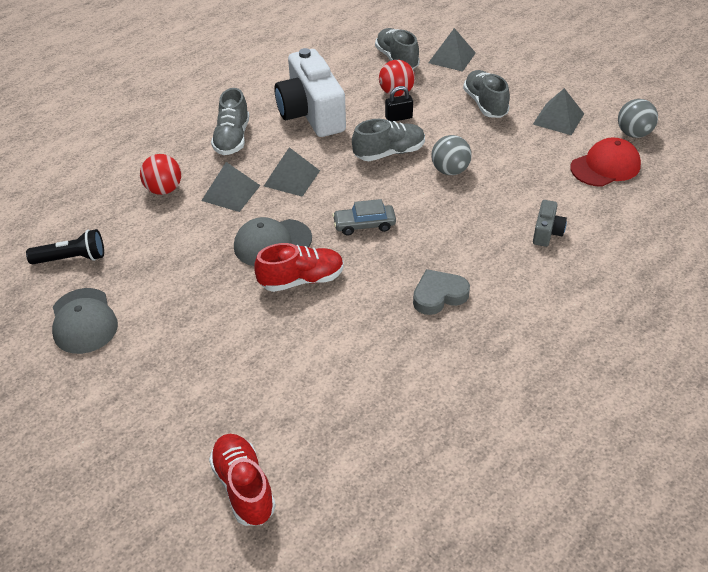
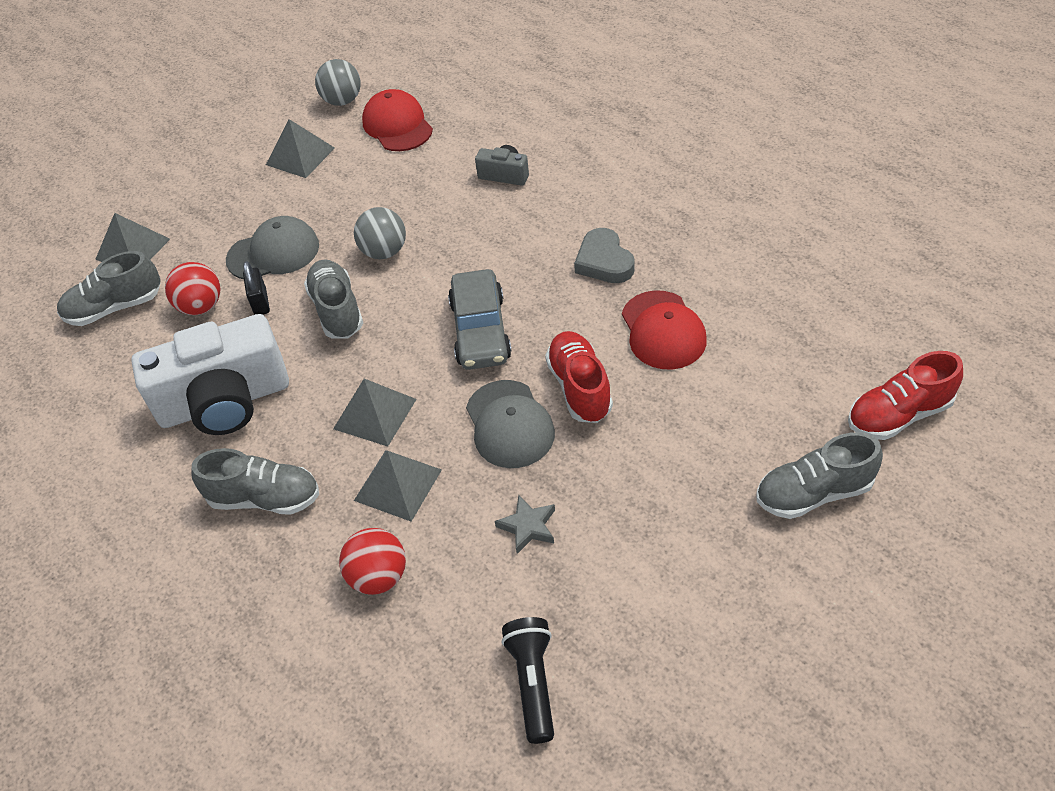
camera: 85 degrees left, 5 degrees up
grey cap [52,288,118,354] -> grey cap moved to [226,216,319,279]
grey car [332,199,396,236] -> grey car [448,269,512,370], size x1.51
grey shoe [463,70,510,118] -> grey shoe moved to [757,432,883,519]
none -> grey star [495,495,555,554]
none -> red cap [622,290,707,370]

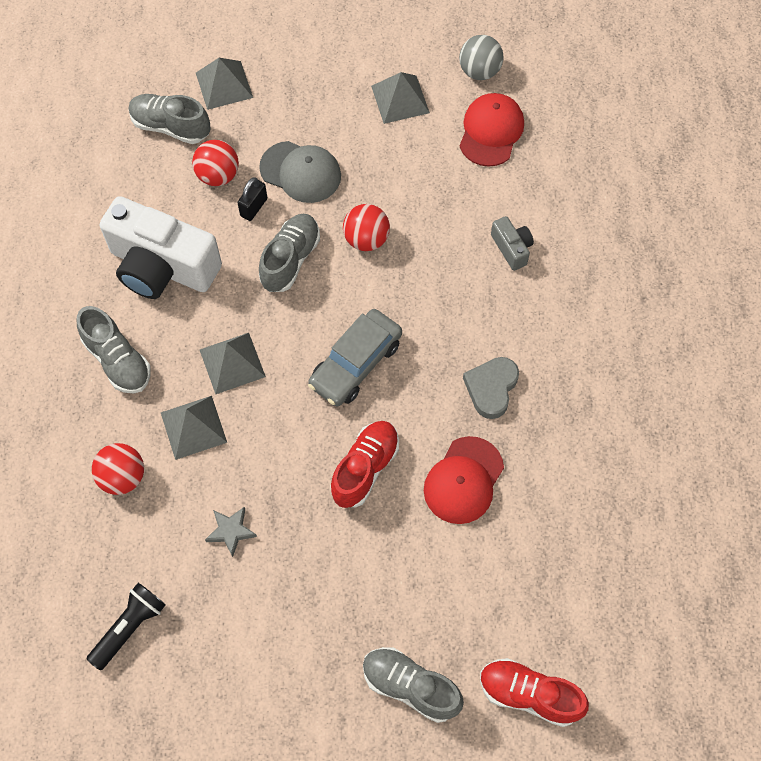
camera: 40 degrees right, 15 degrees up
grey ball [354,207,406,259] -> red ball [343,204,390,251]
grey cap [466,380,555,468] -> none

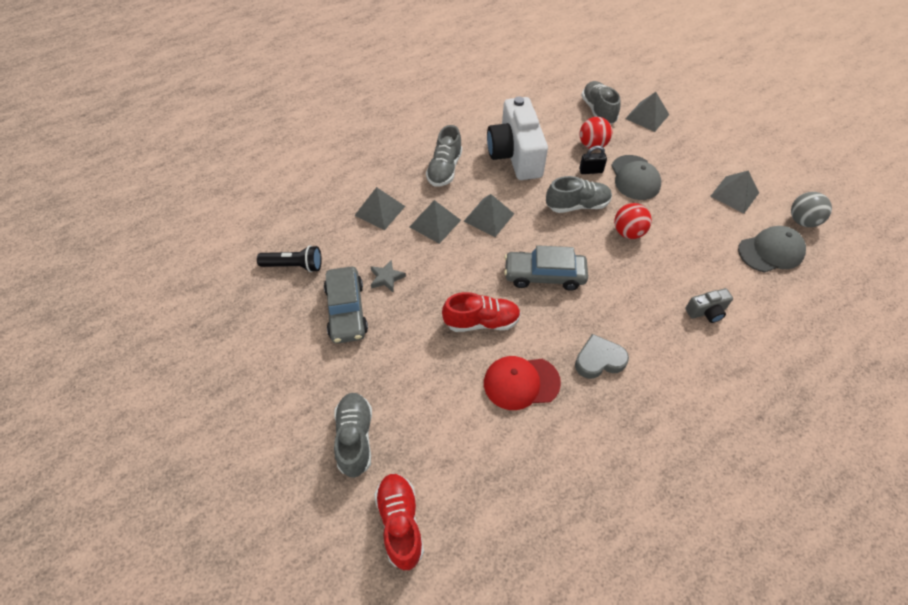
camera: 55 degrees right, 10 degrees down
red ball [92,443,144,495] -> grey pyramid [354,187,405,230]
red cap [460,93,524,167] -> grey cap [738,226,806,272]
grey camera [491,216,534,271] -> grey camera turned 45 degrees clockwise [685,288,733,323]
none -> grey car [324,267,368,343]

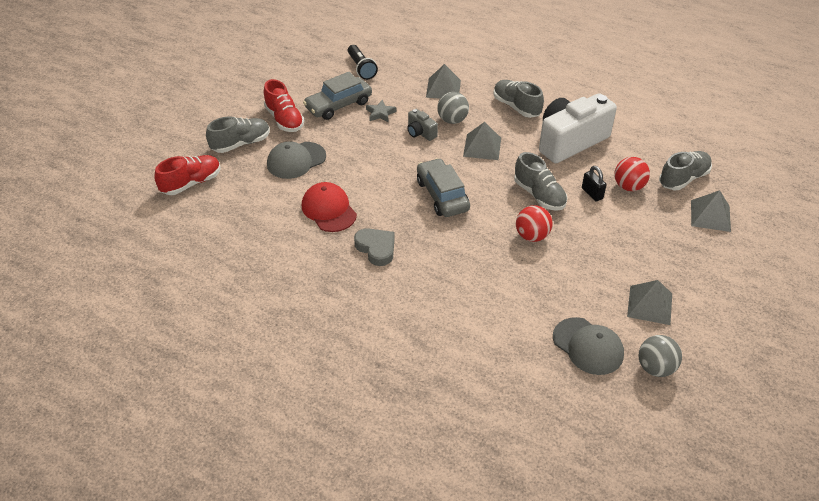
camera: 65 degrees right, 10 degrees down
grey pyramid [410,200,461,244] -> grey ball [437,92,469,124]
grey shoe [426,125,462,187] -> grey shoe turned 60 degrees clockwise [493,80,544,118]
red shoe [442,292,521,332] -> red shoe moved to [264,79,304,132]
grey cap [611,155,661,200] -> grey cap moved to [267,141,326,179]
grey camera [685,288,733,323] -> grey camera moved to [407,109,438,141]

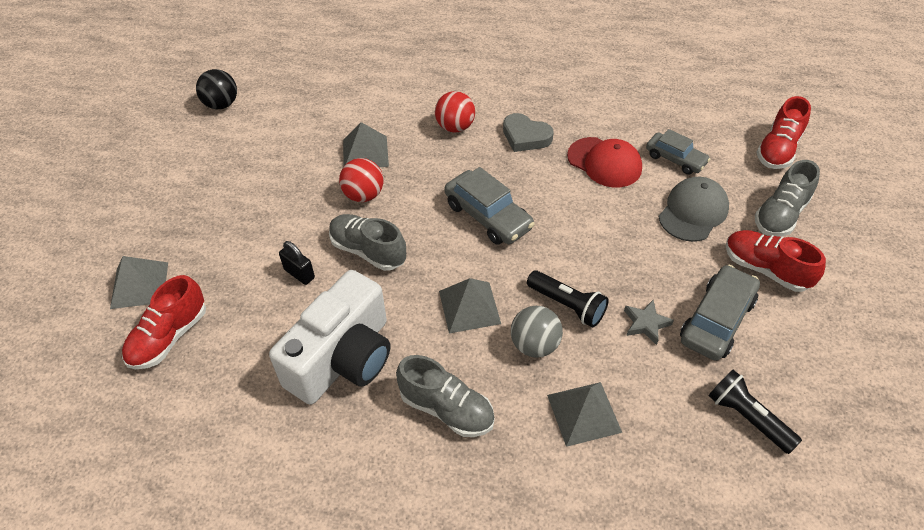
camera: 160 degrees right, 5 degrees up
grey camera [407,109,438,141] -> black flashlight [527,271,609,327]
grey cap [553,317,624,375] -> none
red ball [615,157,650,191] -> red ball moved to [435,91,475,133]
grey pyramid [627,280,672,325] -> grey pyramid moved to [343,122,389,167]
grey ball [639,335,682,377] -> black ball [196,69,237,109]
grey shoe [659,151,712,190] -> red shoe [122,275,206,369]
none -> grey car [646,129,710,175]

